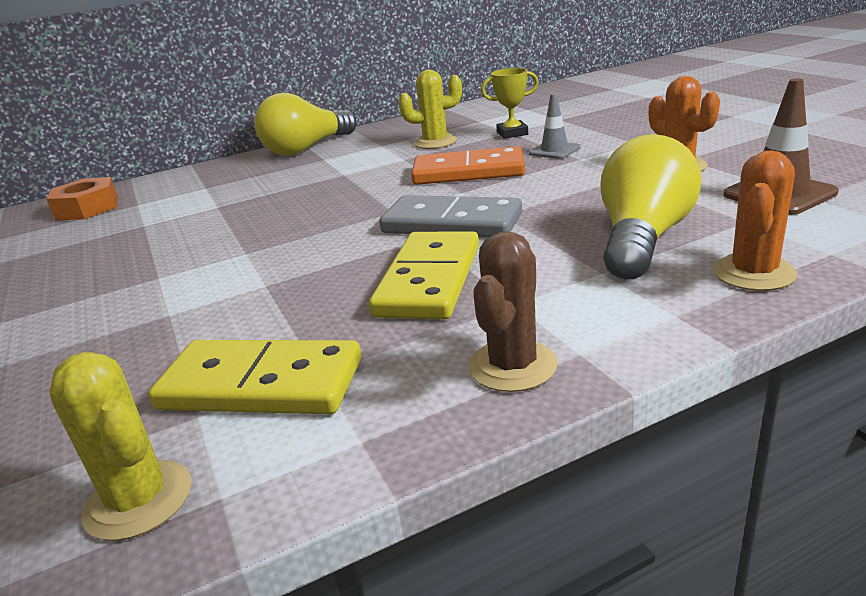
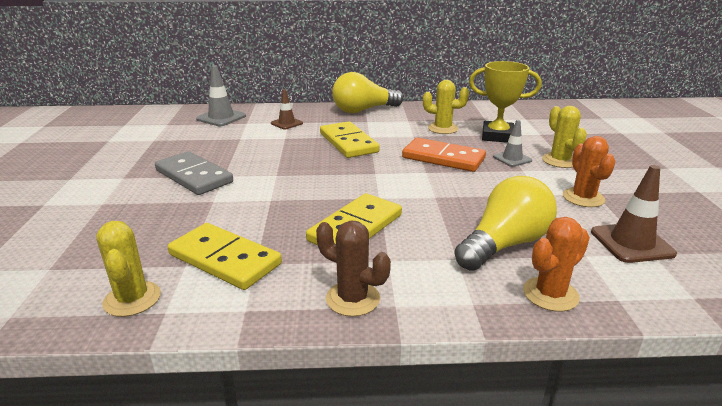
camera: 20 degrees right, 0 degrees up
orange nut [47,177,118,220] -> grey traffic cone [196,65,246,126]
grey domino [379,195,522,238] -> grey domino moved to [155,151,233,195]
brown cactus [468,231,558,392] -> brown cactus turned 75 degrees clockwise [316,221,391,317]
yellow trophy [481,68,539,139] -> yellow trophy [469,61,542,143], size x1.61
none -> brown traffic cone [271,89,303,129]
none -> yellow domino [320,121,380,158]
none -> yellow cactus [542,106,587,168]

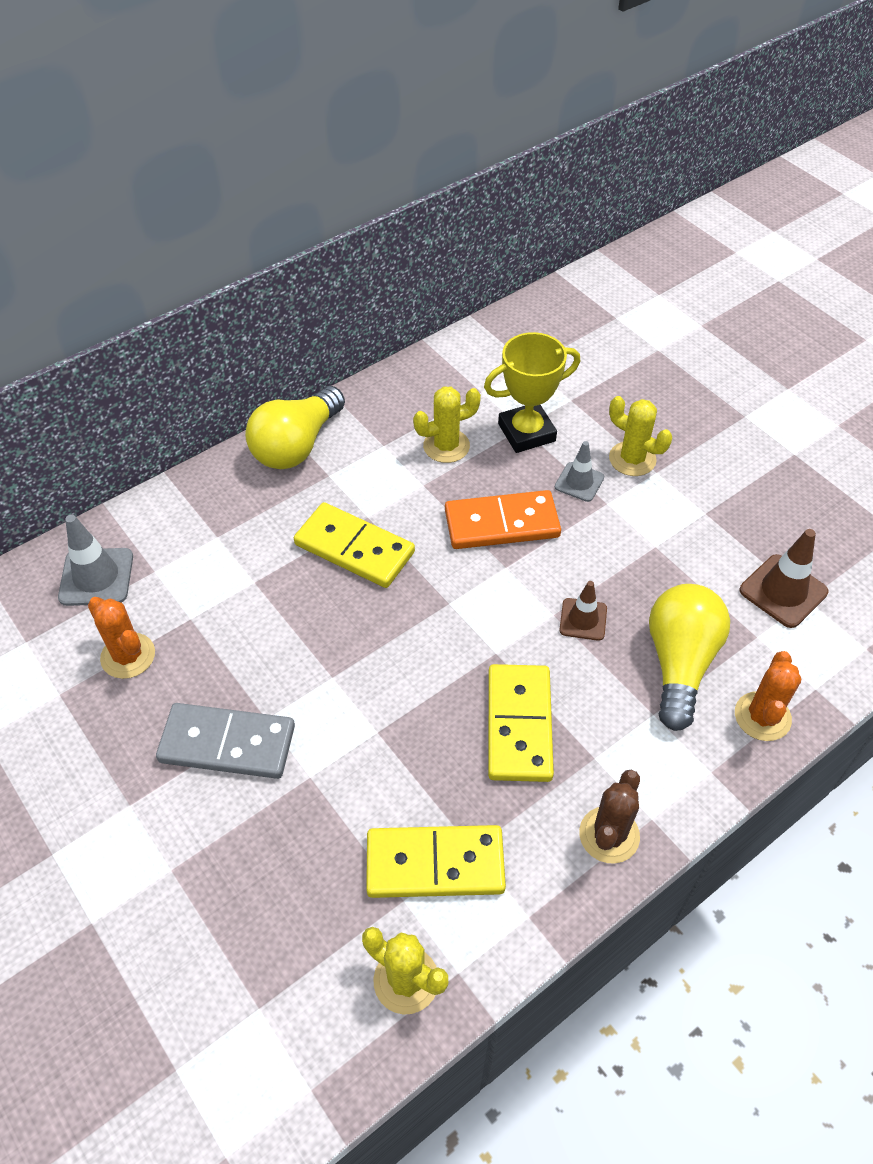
camera: 35 degrees left, 25 degrees up
brown traffic cone [271,89,303,129] -> brown traffic cone moved to [559,581,607,641]
brown cactus [316,221,391,317] -> brown cactus turned 60 degrees counterclockwise [579,770,640,864]
orange cactus [563,136,616,207] -> orange cactus moved to [88,597,155,679]

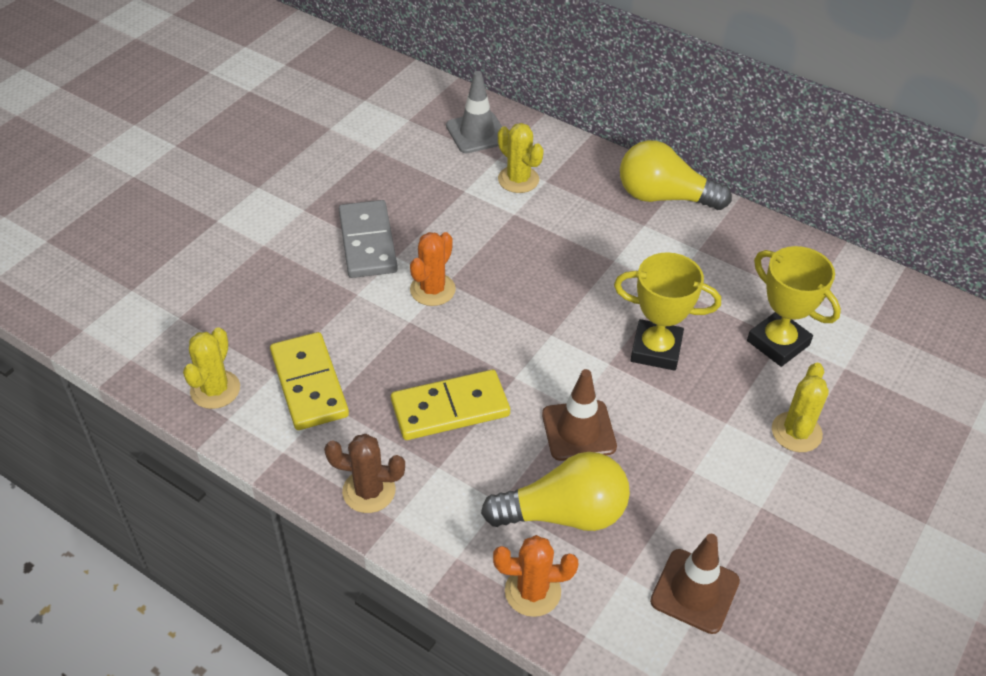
camera: 70 degrees right, 5 degrees down
orange cactus [88,597,155,679] -> orange cactus moved to [410,232,456,306]
yellow domino [294,502,415,588] -> none
yellow cactus [413,386,481,463] -> yellow cactus moved to [498,123,544,193]
orange domino [445,490,561,549] -> yellow trophy [614,252,721,371]
grey traffic cone [555,441,604,502] -> none
brown traffic cone [559,581,607,641] -> brown traffic cone [542,369,617,461], size x1.54

